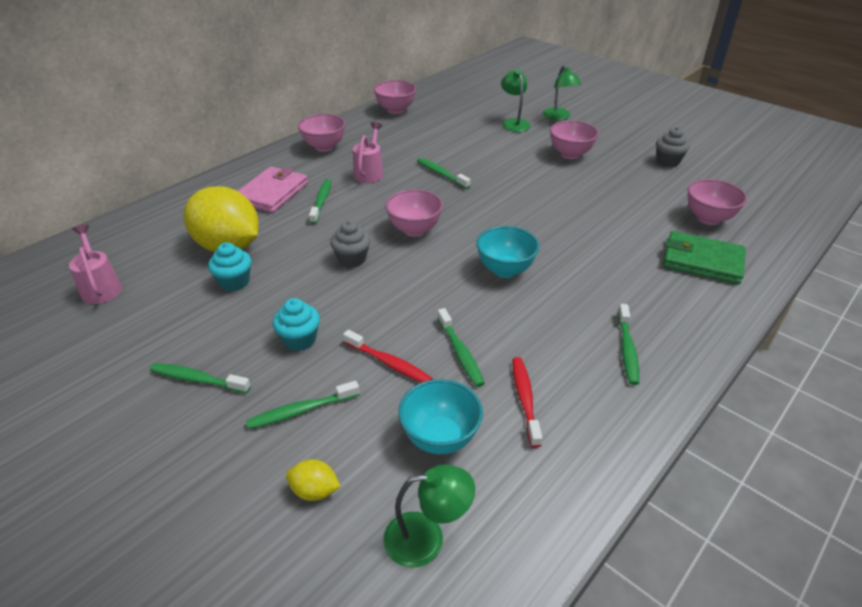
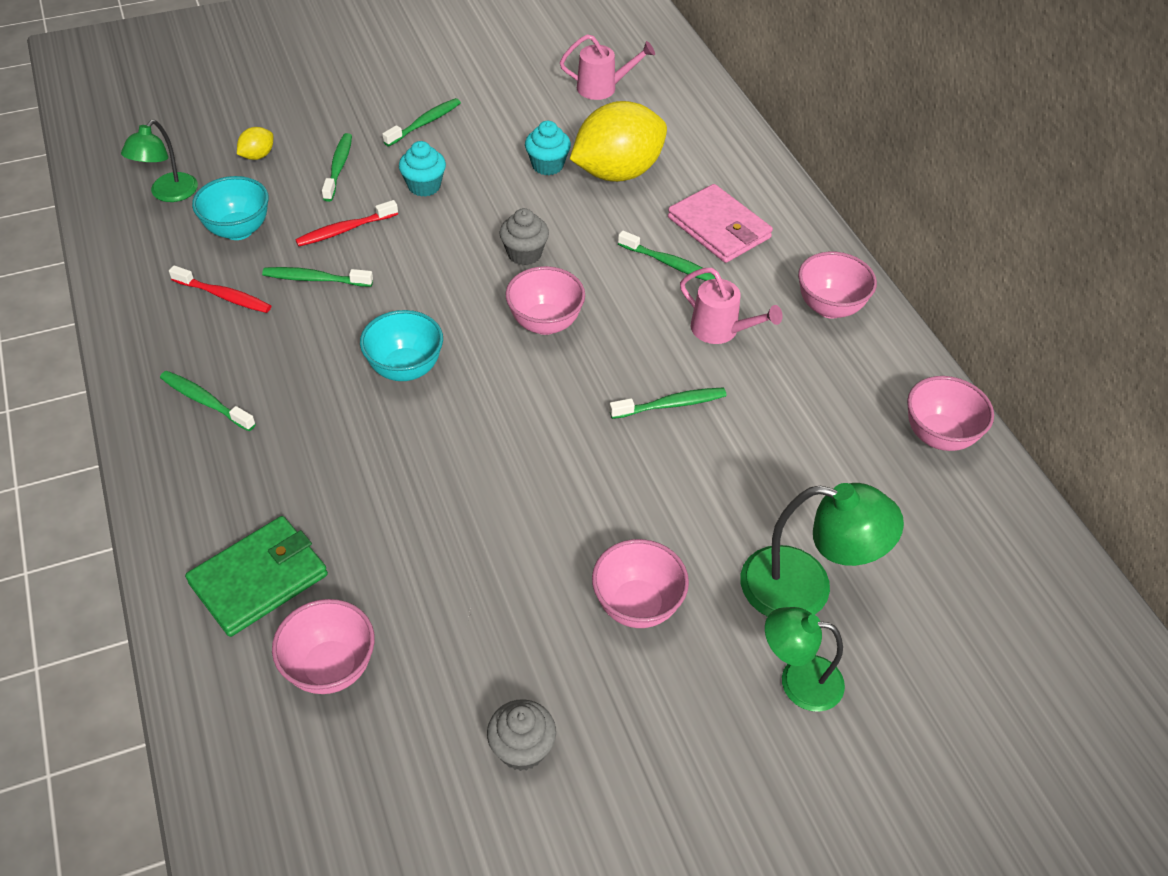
camera: 115 degrees right, 10 degrees up
green lamp [501,69,531,132] -> green lamp [740,483,904,617], size x1.51

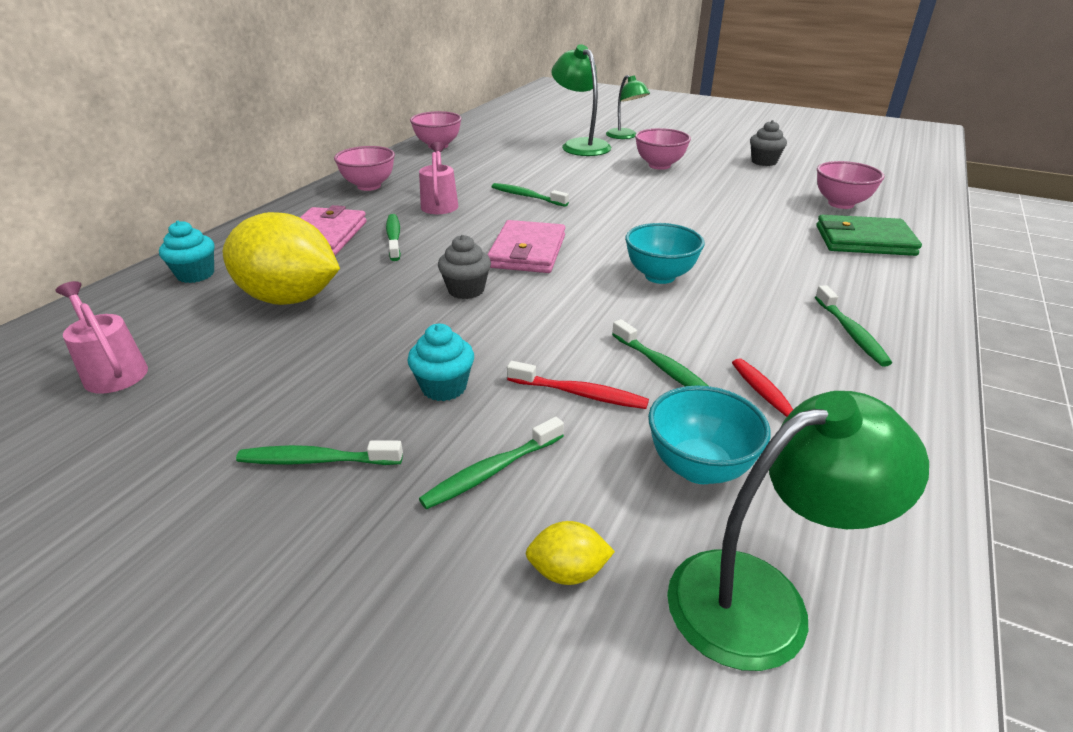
camera: 130 degrees left, 15 degrees down
green lamp [121,120,198,202] -> green lamp [667,391,929,671], size x1.51
pink bowl [506,266,585,335] -> pink wallet [487,220,565,273]
turquoise cupcake [525,121,571,175] -> turquoise cupcake moved to [159,221,215,283]

